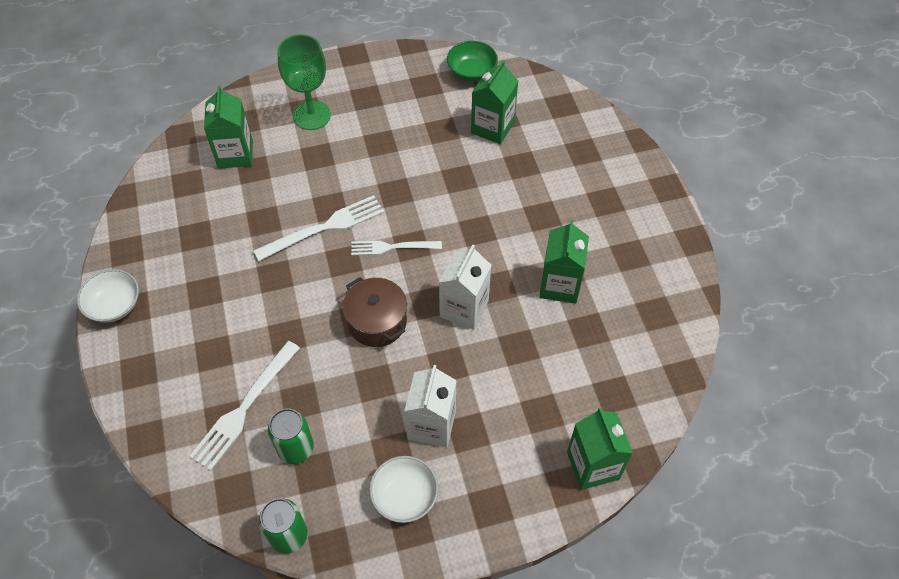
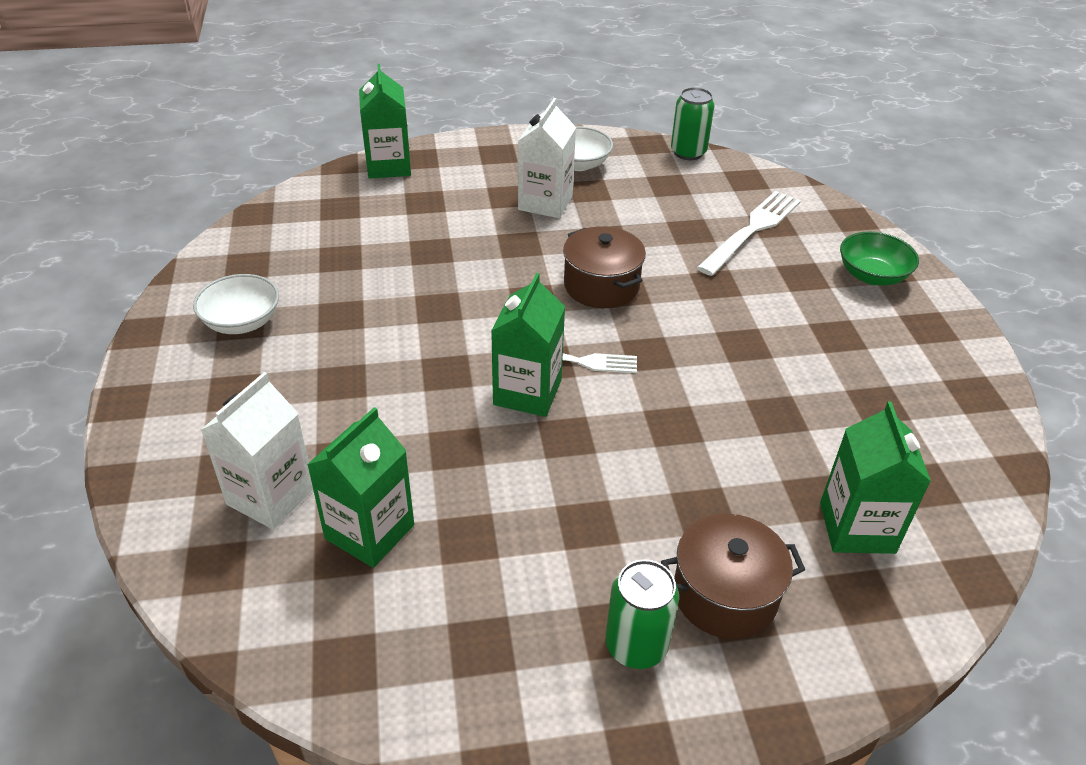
camera: 175 degrees left, 15 degrees down
white bowl [77,269,139,323] -> white bowl moved to [193,274,279,334]
white fork [254,195,384,261] -> none
green can [268,409,314,464] -> green can moved to [606,560,679,669]
green goblet [278,34,331,130] -> brown pot [661,514,805,639]
white carton [439,245,491,330] -> white carton moved to [201,372,313,530]
green bowl [447,41,498,81] -> green bowl moved to [840,232,919,286]
green carton [539,220,589,304] -> green carton moved to [491,273,565,417]

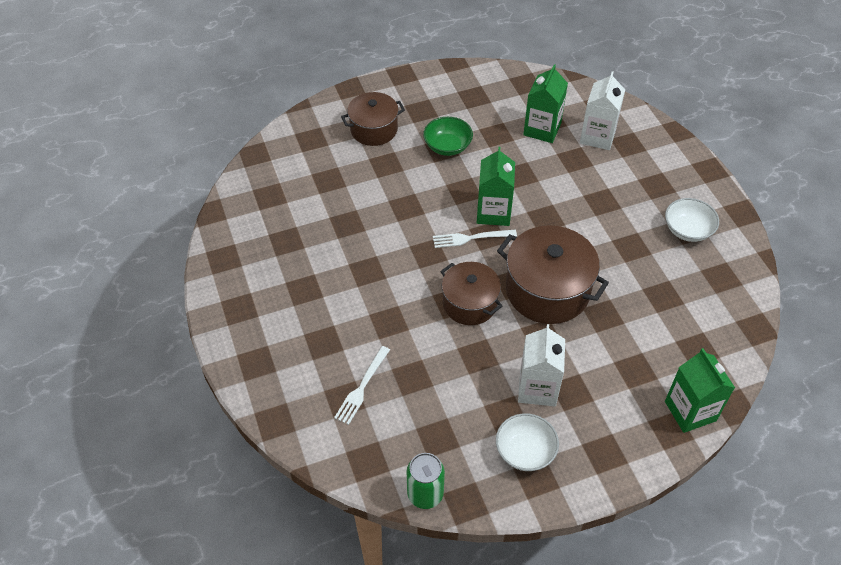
camera: 170 degrees right, 10 degrees up
green can [606,560,679,669] -> none
white fork [697,191,801,276] -> white fork [334,346,390,425], size x0.66
green carton [820,402,931,554] -> none
green bowl [840,232,919,286] -> green bowl moved to [423,117,473,156]
none -> brown pot [497,225,609,324]

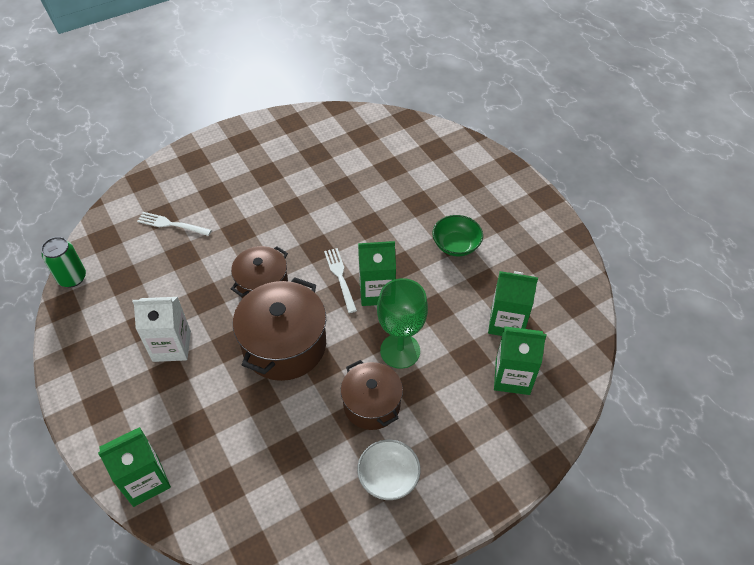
camera: 80 degrees right, 0 degrees up
brown pot [341,92,405,146] -> brown pot moved to [341,360,403,430]
white bowl [496,413,559,471] -> none
white carton [580,71,625,150] -> green carton [494,326,546,395]
none -> green goblet [377,278,428,369]

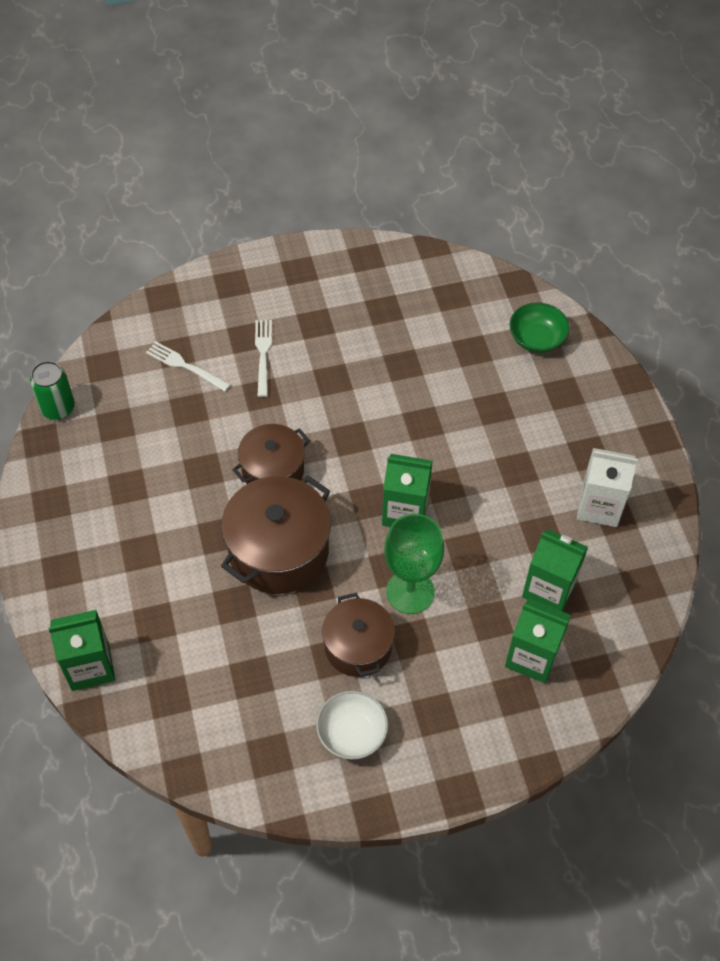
camera: 15 degrees right, 5 degrees up
white carton [132,297,191,362] -> white carton moved to [577,448,638,527]
white fork [324,248,357,313] -> white fork moved to [255,320,272,397]
green bowl [433,215,483,257] -> green bowl moved to [509,303,570,353]

